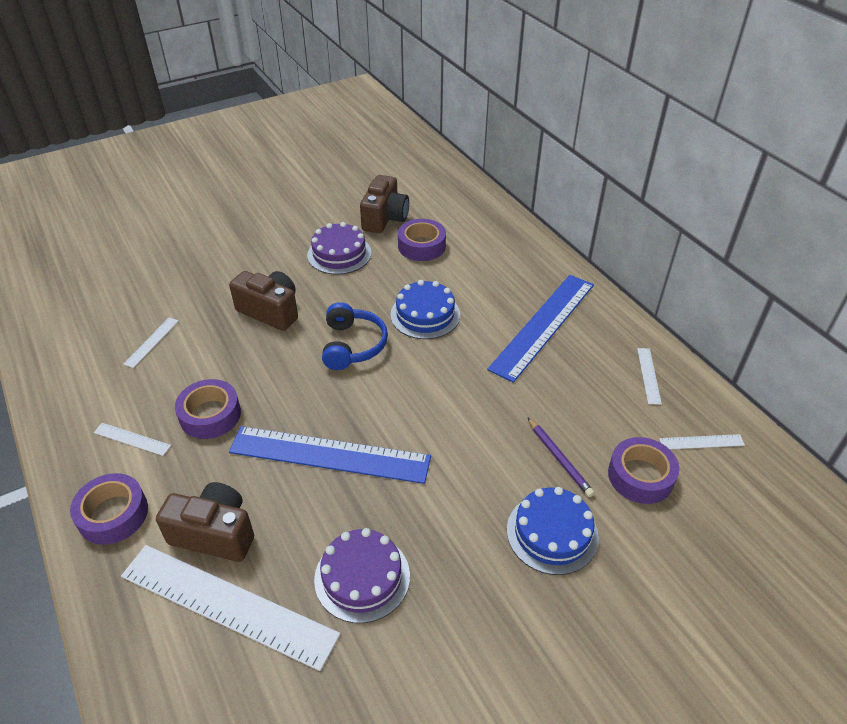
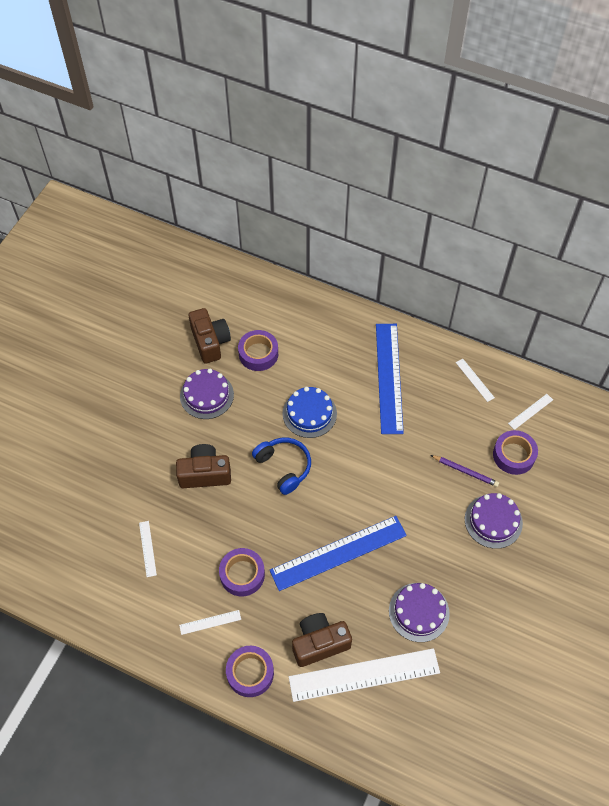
camera: 35 degrees left, 15 degrees up
blue cake [507,487,599,575] -> purple cake [465,493,523,549]

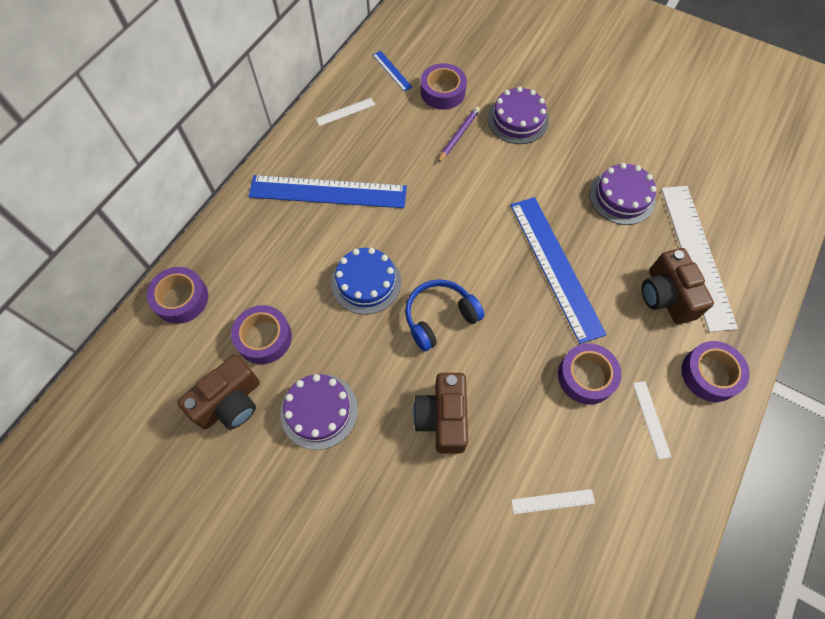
camera: 85 degrees left, 5 degrees up
brown camera [189,308,231,364] -> brown camera turned 150 degrees clockwise [177,355,260,430]
white ruler [508,394,553,430] -> blue ruler [373,51,412,91]
none -> purple tape [147,267,208,324]

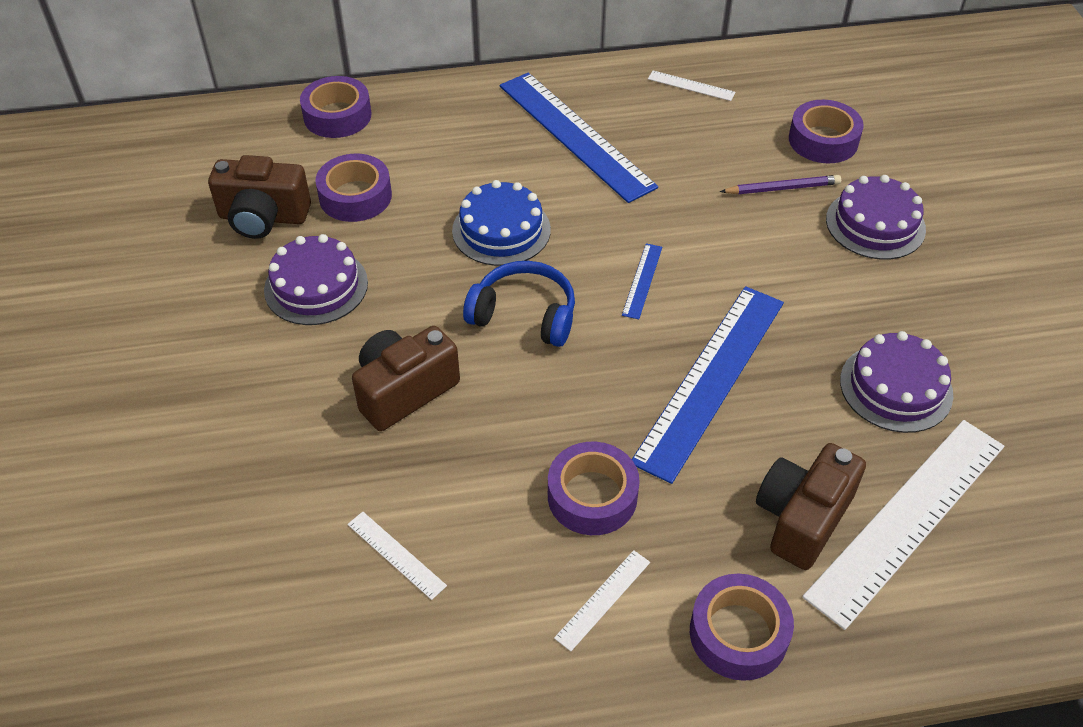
camera: 50 degrees right, 15 degrees down
blue ruler [373,51,412,91] -> blue ruler moved to [622,243,662,319]

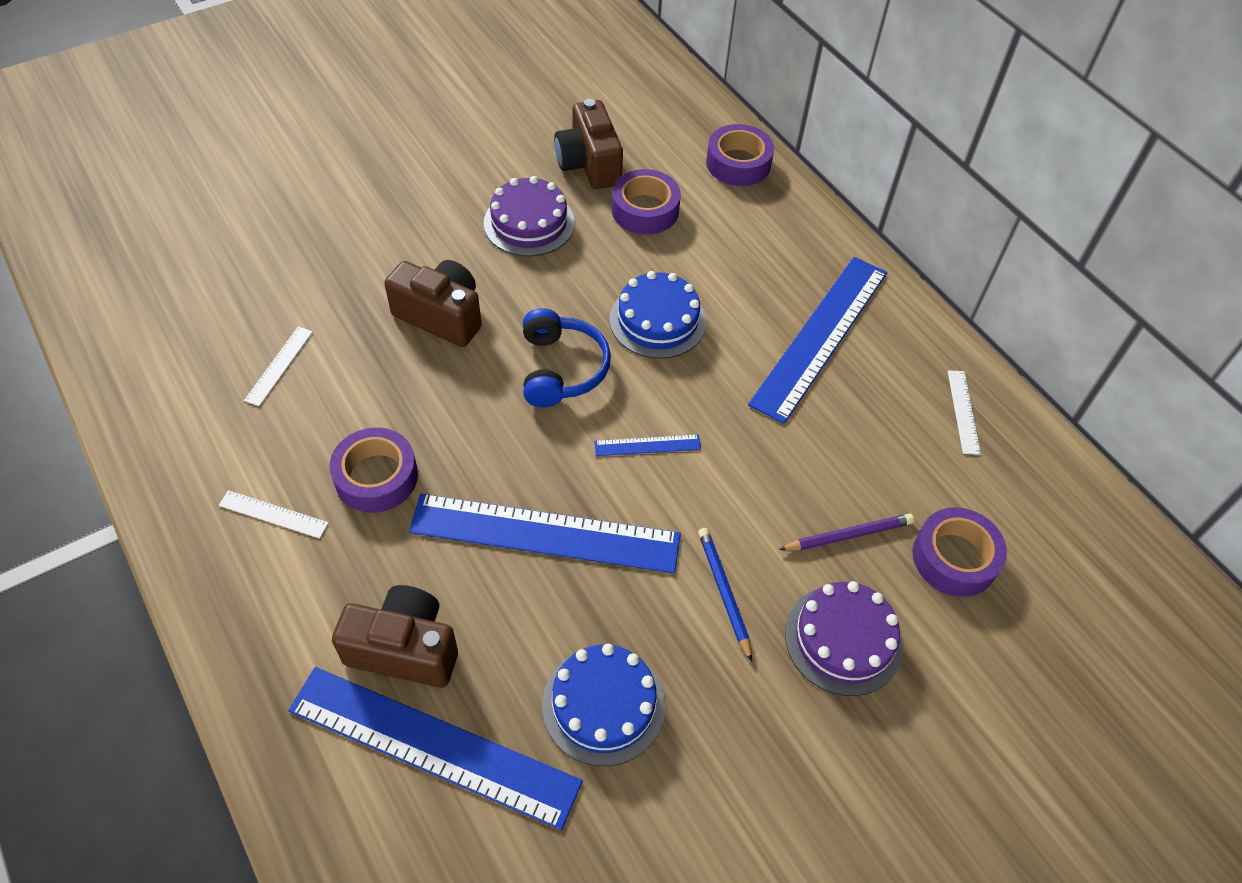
camera: 65 degrees right, 5 degrees up
purple tape [690,574,794,681] -> none
purple pencil [720,175,841,194] -> purple pencil turned 75 degrees counterclockwise [779,513,914,551]
white ruler [802,420,1004,630] -> blue ruler [288,667,583,830]
purple cake [840,331,953,433] -> blue cake [542,644,665,766]
none -> blue pencil [698,528,752,662]

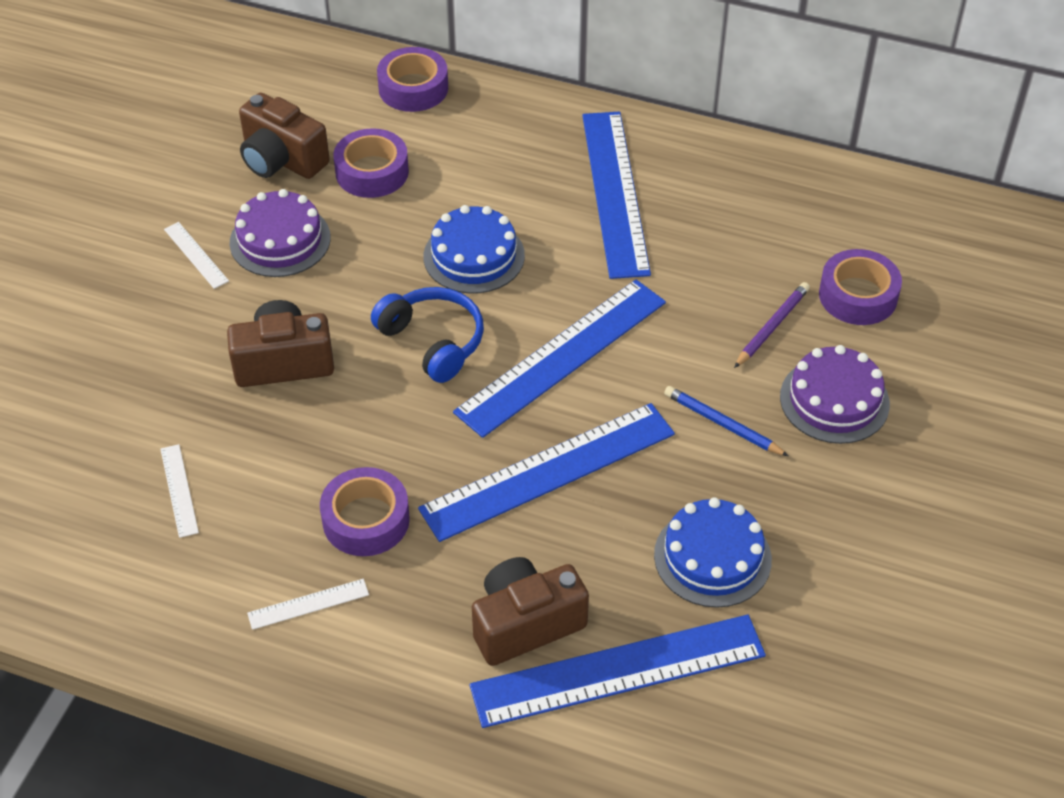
camera: 35 degrees left, 5 degrees down
blue ruler [594,434,701,456] -> blue ruler [453,280,666,438], size x2.38
white ruler [948,370,981,455] -> white ruler moved to [164,222,229,289]

